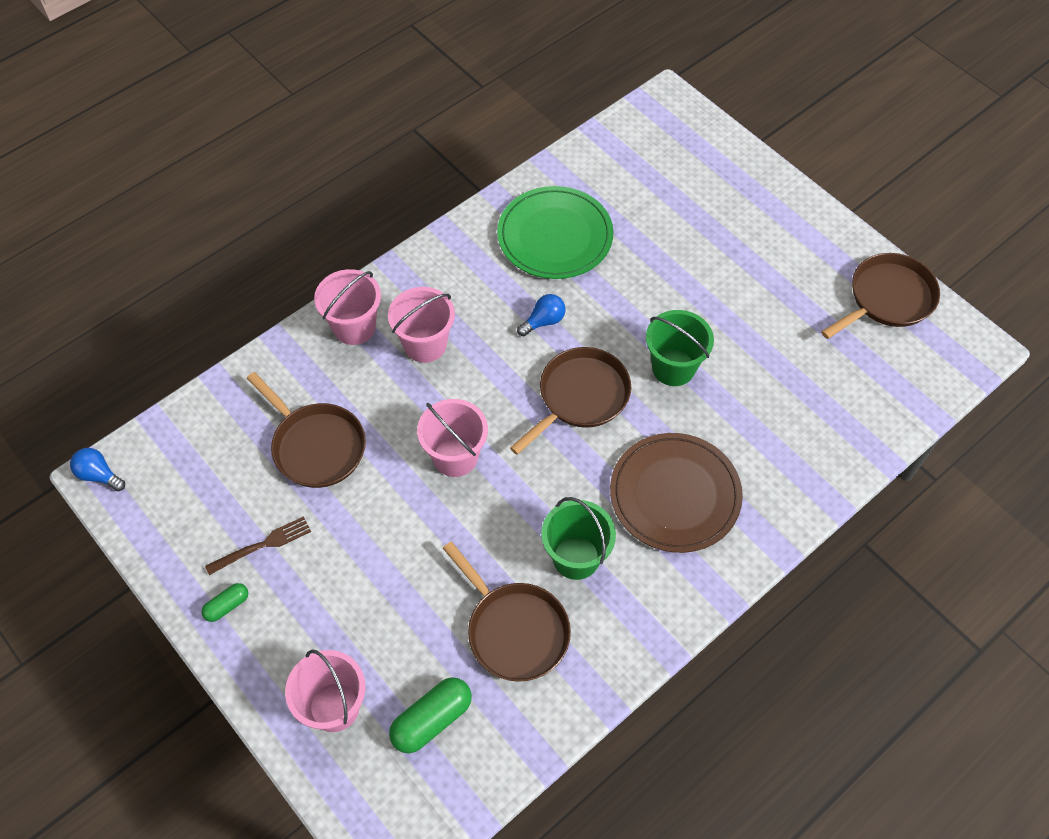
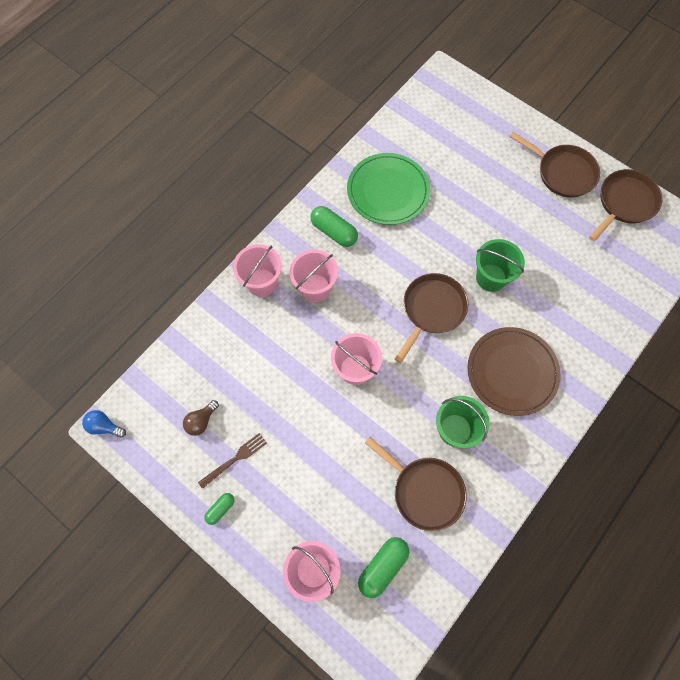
camera: 10 degrees left, 10 degrees up
brown pan [246,372,366,488] -> brown pan moved to [510,132,600,198]
blue light bulb [517,294,565,336] -> none
none -> brown light bulb [183,400,219,436]
none -> green capsule [310,206,358,247]

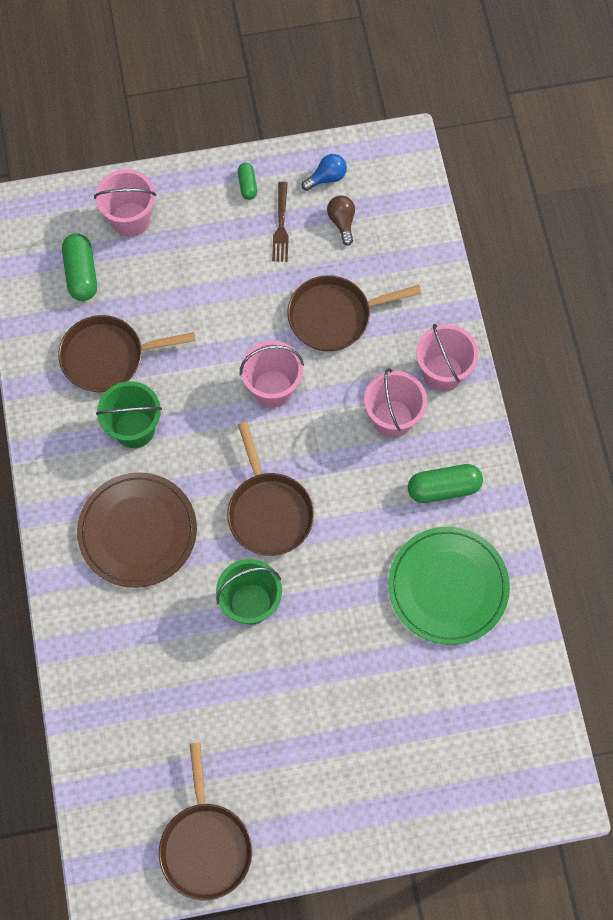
camera: 130 degrees right, 0 degrees up
blue light bulb [82,410,126,438] -> blue light bulb moved to [301,154,347,191]
brown pan [510,132,600,198] -> brown pan moved to [288,275,421,351]

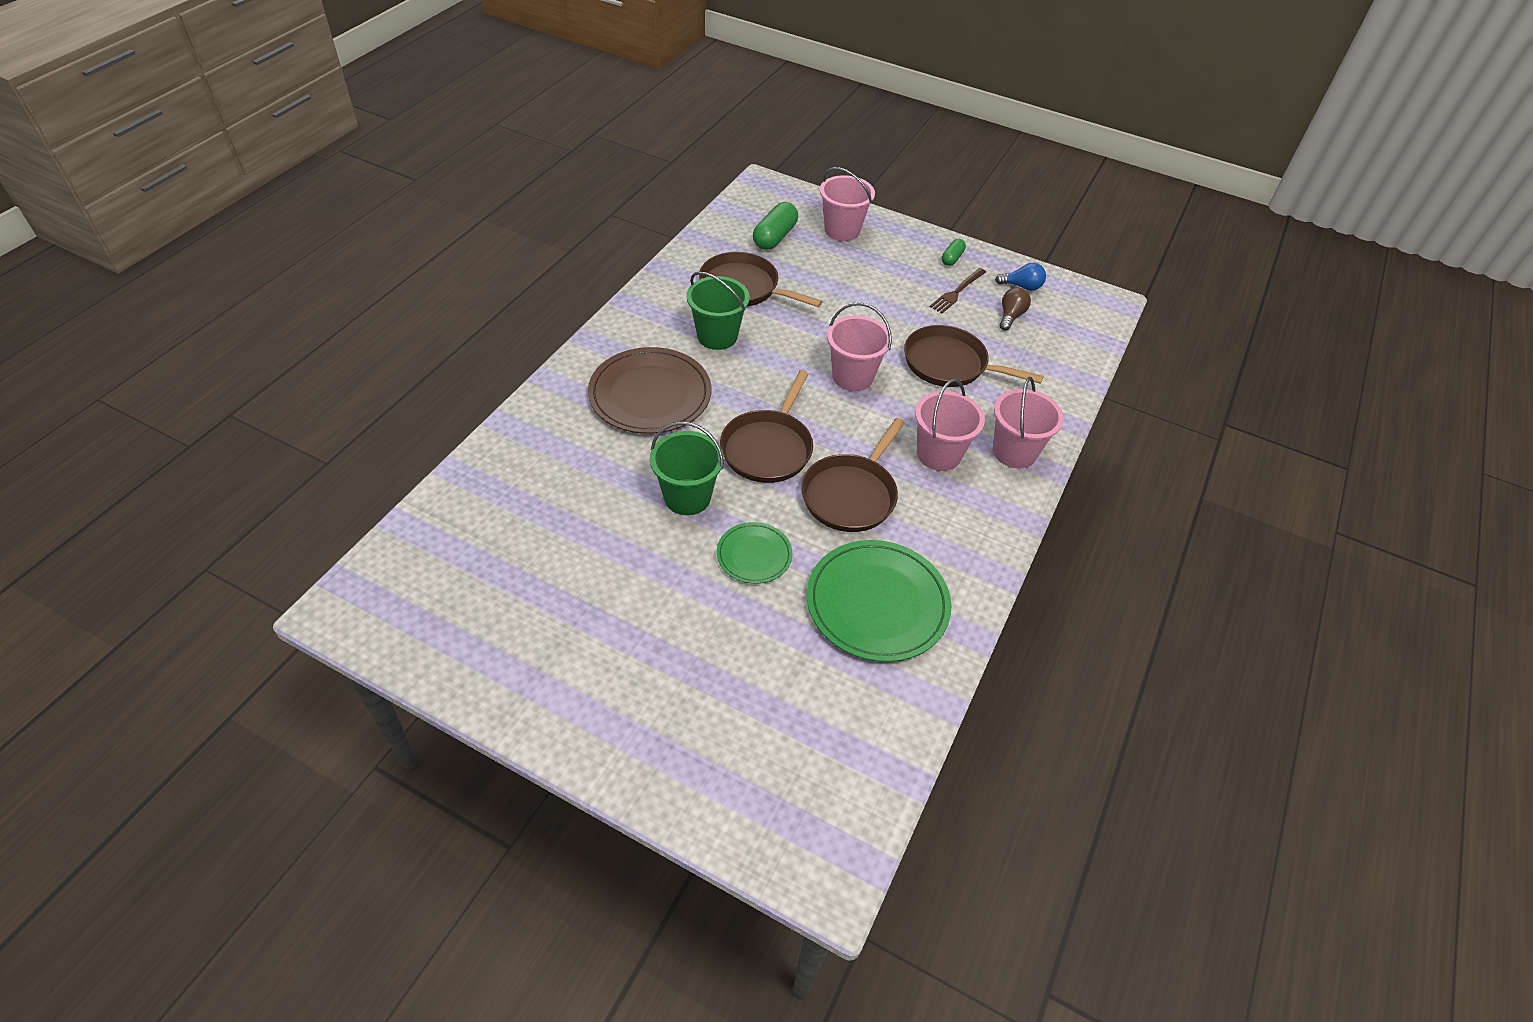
camera: 35 degrees right, 20 degrees down
brown pan [159,743,252,900] -> brown pan moved to [801,418,905,532]
green capsule [408,464,483,503] -> none
none -> green plate [717,522,792,584]

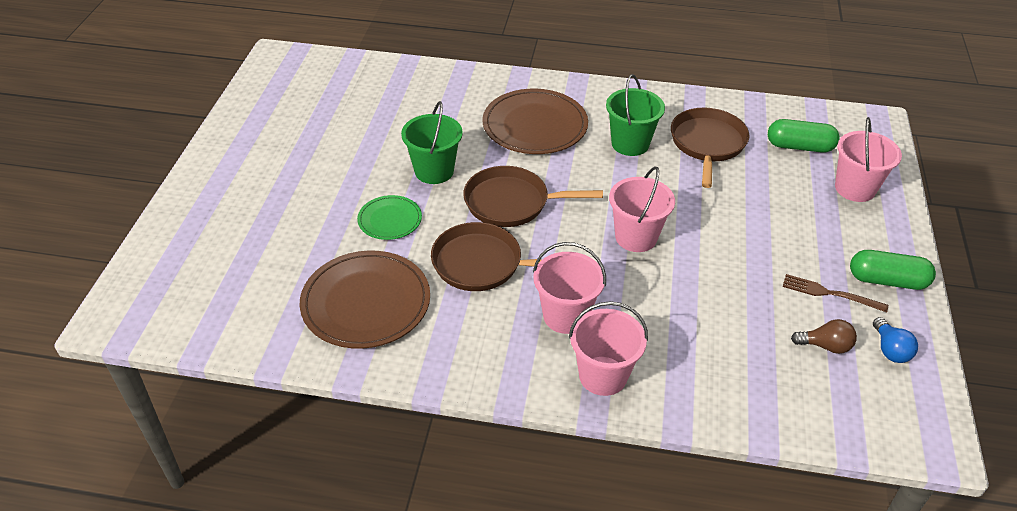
camera: 75 degrees right, 5 degrees down
green plate [807,540,952,662] -> brown plate [300,250,430,349]
brown pan [904,325,1044,387] -> none
green capsule [942,239,966,266] -> green capsule [850,250,936,290], size x1.77

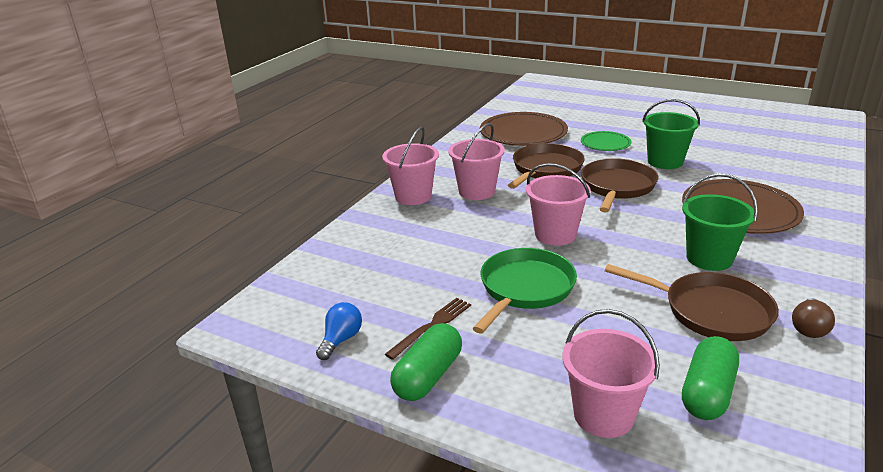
camera: 110 degrees right, 15 degrees down
brown light bulb [791,319,857,354] -> brown light bulb moved to [792,298,835,338]
blue light bulb [873,317,918,363] -> blue light bulb turned 105 degrees clockwise [316,302,362,360]
none -> green pan [472,248,577,334]

